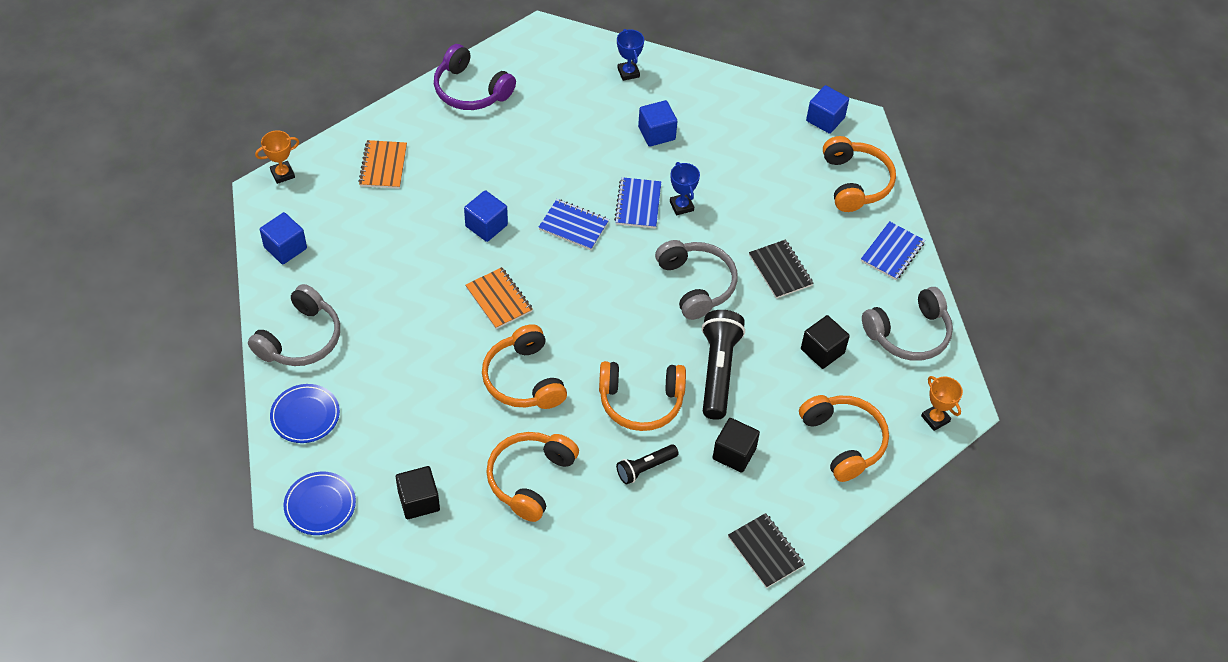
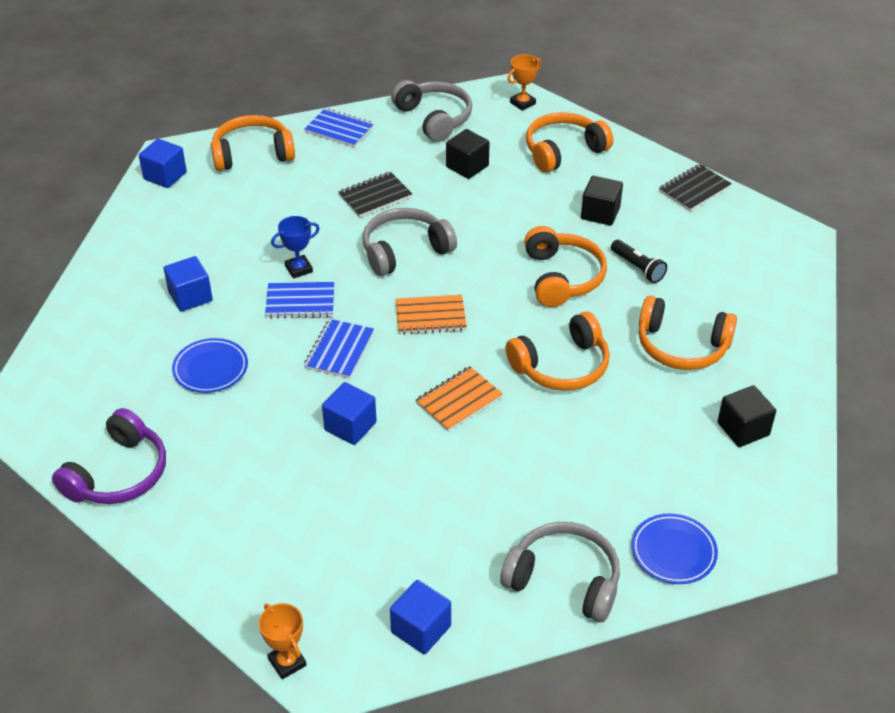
camera: 95 degrees left, 10 degrees down
blue plate [284,472,356,535] -> blue plate moved to [172,338,248,393]
orange notebook [358,140,407,189] -> orange notebook moved to [396,295,467,335]
blue trophy [617,29,644,81] -> none
black flashlight [702,310,745,420] -> none

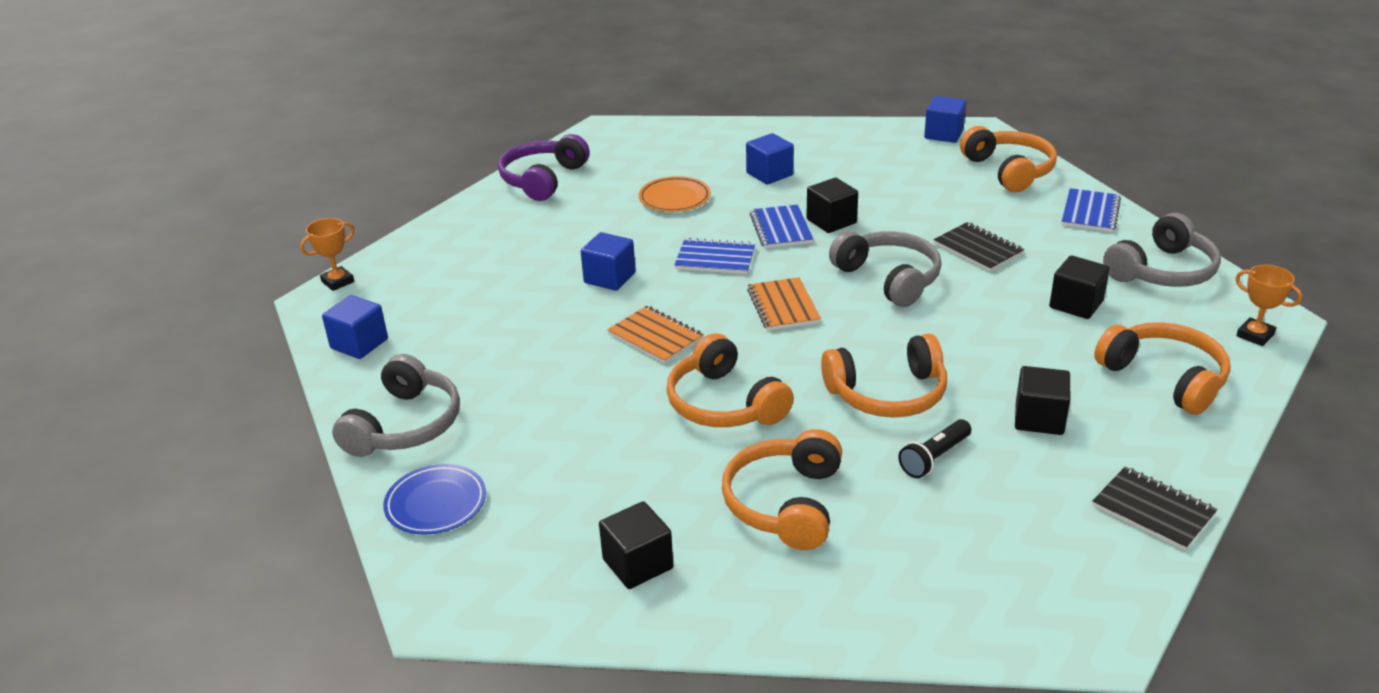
camera: 85 degrees right, 10 degrees down
purple headphones [52,408,166,504] -> purple headphones turned 90 degrees clockwise [498,134,590,201]
blue plate [172,338,248,393] -> orange plate [639,176,711,212]
blue trophy [271,216,320,279] -> black cube [806,178,858,233]

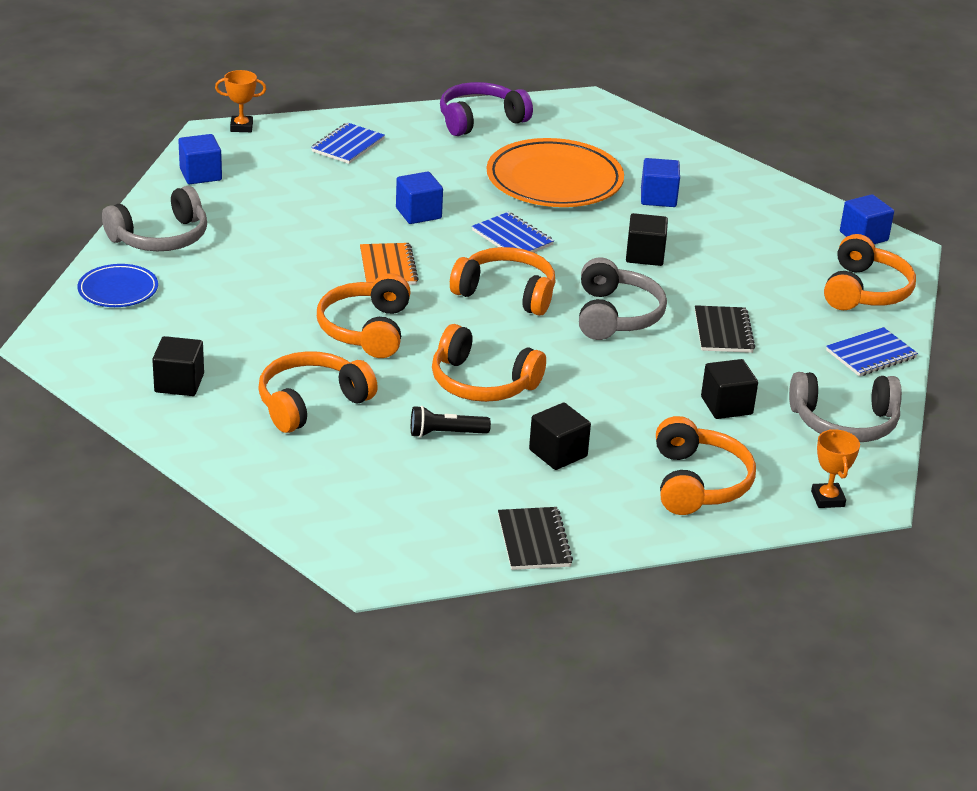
camera: 35 degrees right, 0 degrees up
orange plate [639,176,711,212] -> orange plate [487,138,624,207], size x1.94
orange notebook [747,277,821,331] -> orange headphones [450,247,556,316]
blue notebook [750,205,813,248] -> blue notebook moved to [311,122,385,164]

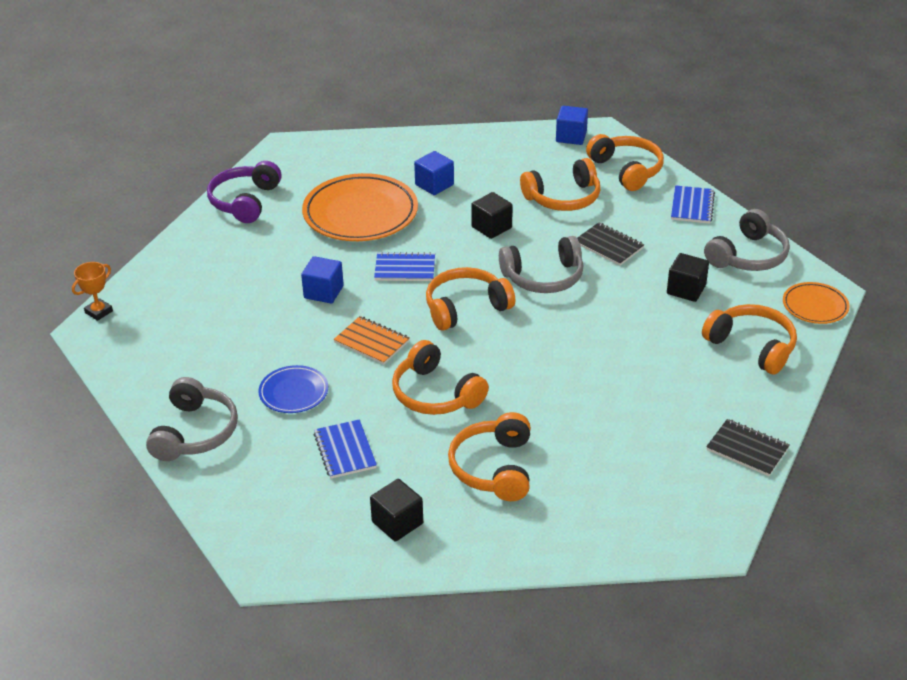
camera: 45 degrees left, 5 degrees up
blue plate [78,264,158,307] -> blue plate moved to [258,365,328,413]
blue cube [178,134,222,184] -> none
blue notebook [311,122,385,164] -> blue notebook moved to [314,419,377,479]
black flashlight [411,406,491,438] -> none
orange headphones [432,324,546,402] -> orange headphones moved to [520,158,601,211]
black cube [529,403,591,470] -> none
grey headphones [579,257,667,340] -> grey headphones turned 120 degrees clockwise [499,236,583,293]
orange trophy [811,429,860,508] -> orange plate [783,282,850,324]

